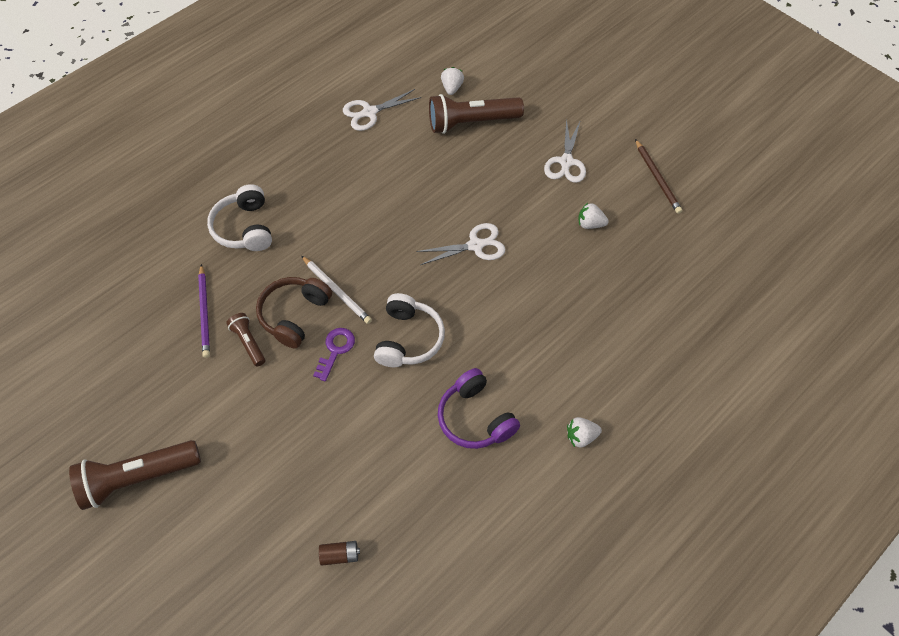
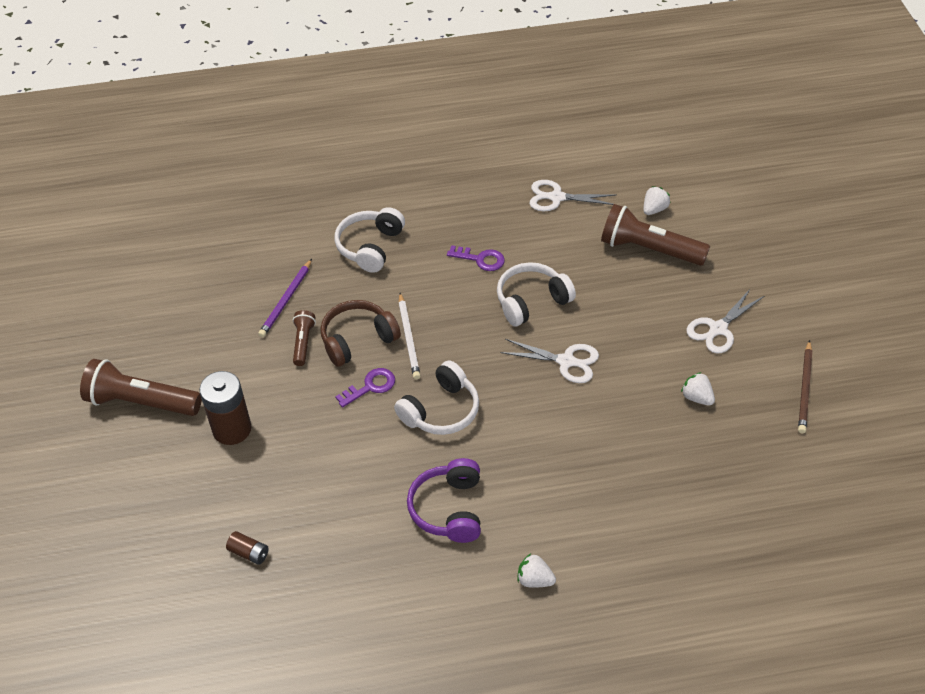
camera: 35 degrees right, 10 degrees down
none -> brown battery [199,371,252,445]
none -> purple key [447,245,505,271]
none -> white headphones [497,262,576,326]

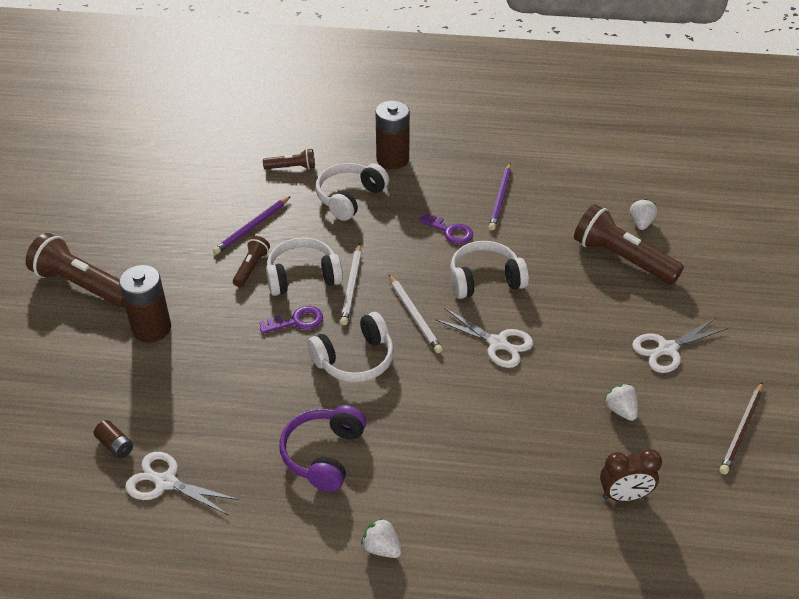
camera: 15 degrees right, 5 degrees down
brown headphones [321,300,401,367] -> white headphones [266,237,343,296]
white scissors [530,180,615,211] -> white scissors moved to [125,452,239,515]
white strawberry [644,186,670,215] -> white strawberry turned 45 degrees counterclockwise [630,199,657,230]
none -> brown flashlight [263,149,315,170]
none -> brown battery [375,101,410,169]
none -> white pencil [389,274,443,353]
none -> purple pencil [489,163,511,230]
none -> brown clock [600,449,662,501]

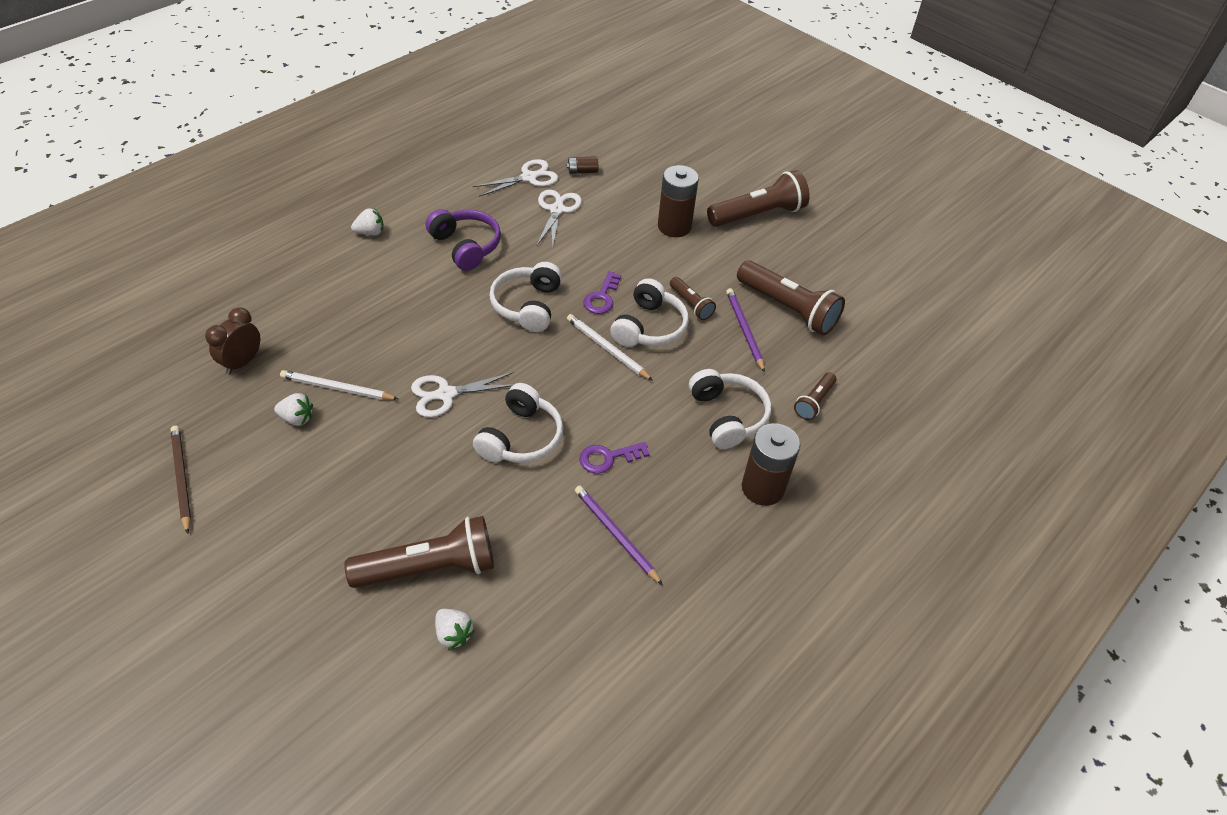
camera: 125 degrees right, 5 degrees up
white pencil [389,274,443,353] -> white pencil moved to [280,370,398,400]
white scissors [632,318,728,373] -> white scissors moved to [537,190,582,247]
none -> brown flashlight [737,260,845,336]

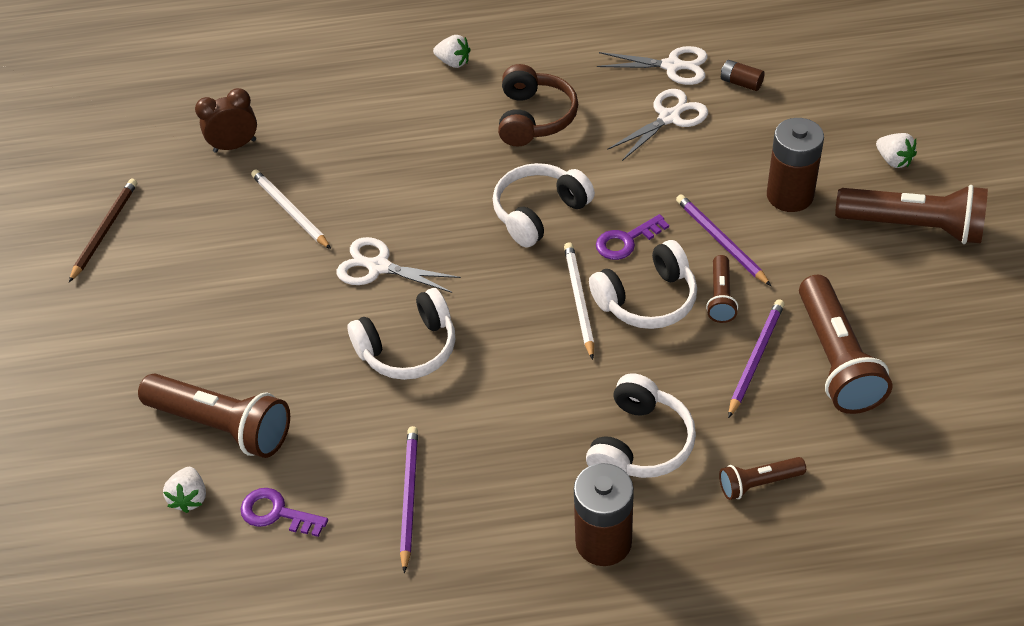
camera: 45 degrees right, 0 degrees up
white strawberry [274,393,313,426] -> white strawberry moved to [876,133,917,168]
purple headphones [426,209,501,271] -> brown headphones [498,64,578,147]
purple key [579,442,650,474] -> purple key moved to [241,488,328,537]
none -> purple pencil [676,194,771,286]

